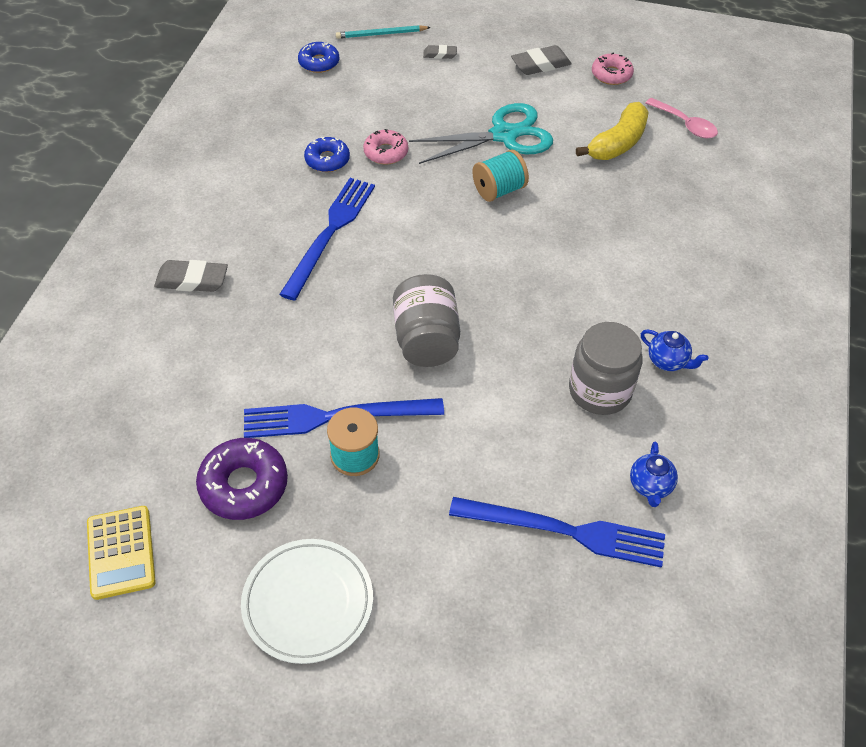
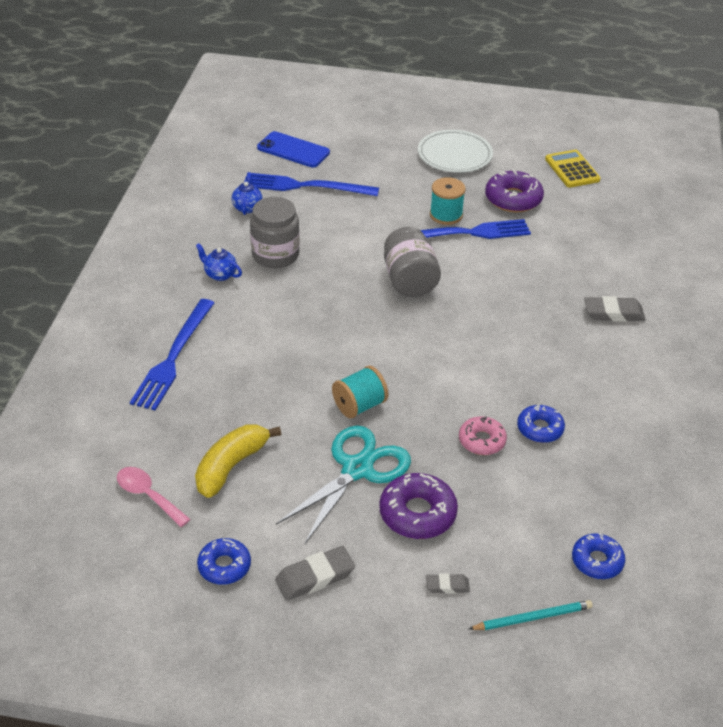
camera: 175 degrees right, 10 degrees down
blue fork [279,178,375,301] -> blue fork moved to [130,299,214,410]
turquoise scissors [409,103,553,164] -> turquoise scissors turned 150 degrees clockwise [276,425,411,544]
pink donut [592,53,634,85] -> blue donut [197,538,251,585]
none -> blue phone [257,131,330,167]
none -> purple donut [379,473,458,539]

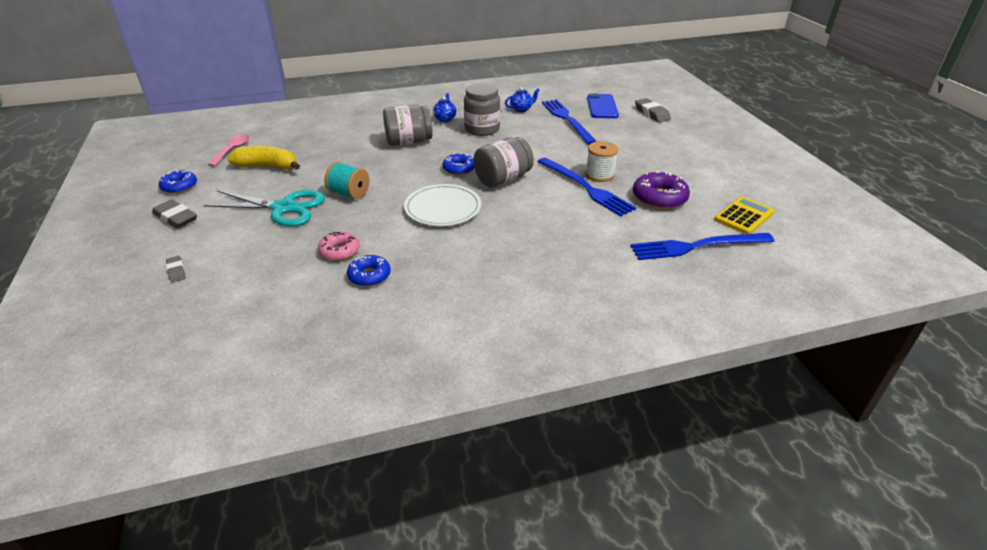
camera: 65 degrees right, 5 degrees down
blue fork [130,299,214,410] -> blue fork moved to [631,233,774,260]
purple donut [379,473,458,539] -> none
white plate [418,130,493,173] -> white plate moved to [404,184,481,226]
turquoise spool [430,177,466,225] -> white spool [585,141,618,182]
turquoise pencil [469,600,593,630] -> none
blue donut [572,533,625,579] -> blue donut moved to [443,153,475,175]
grey eraser [584,296,646,322] -> grey eraser moved to [635,98,671,123]
none -> grey jar [383,104,433,146]

